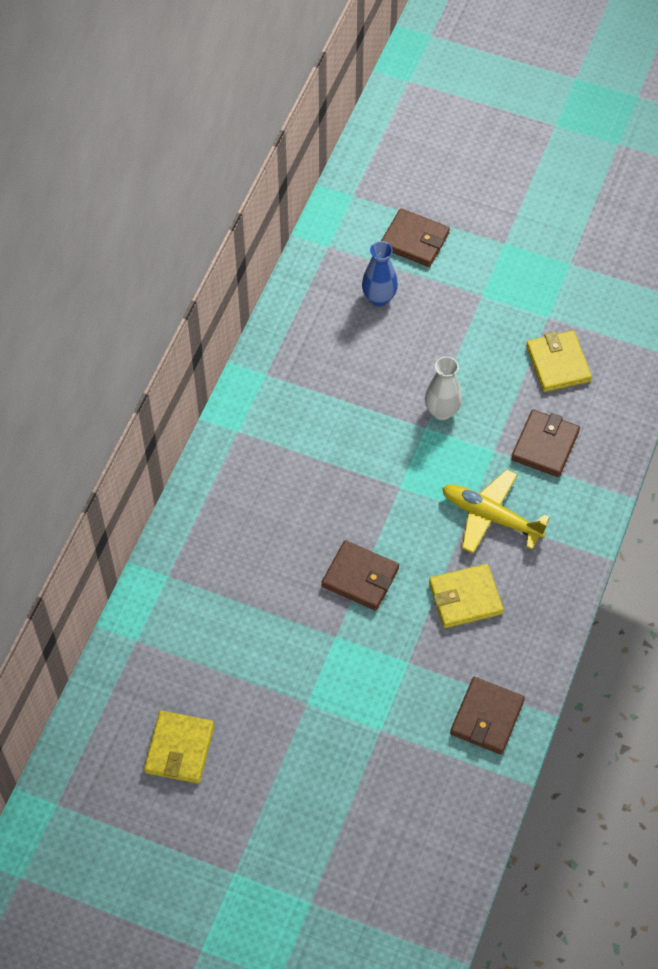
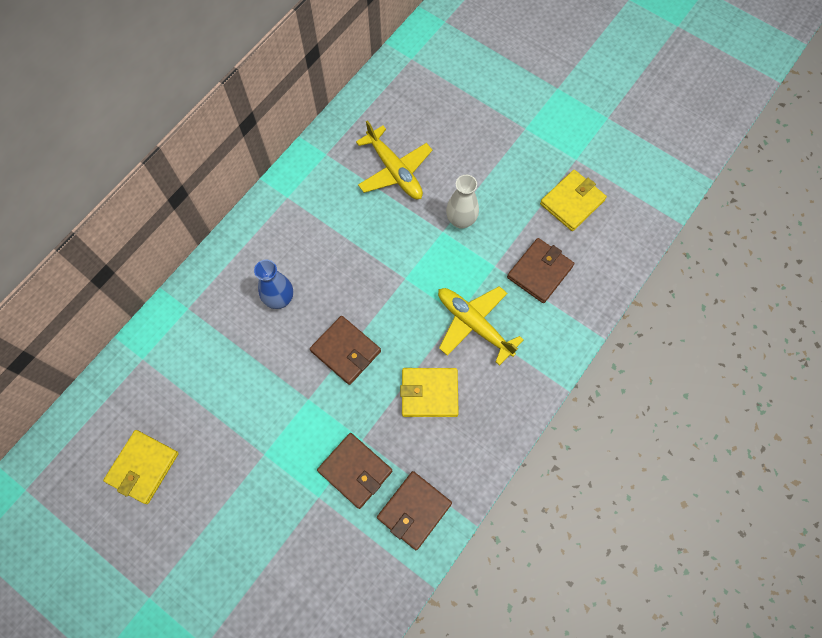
camera: 15 degrees right, 10 degrees up
blue vase [362,241,398,306] -> blue vase moved to [254,260,293,309]
brown wallet [381,208,450,267] -> brown wallet moved to [317,433,392,509]
yellow wallet [526,331,592,392] -> yellow wallet turned 45 degrees clockwise [540,170,607,231]
none -> yellow plane [356,120,432,199]

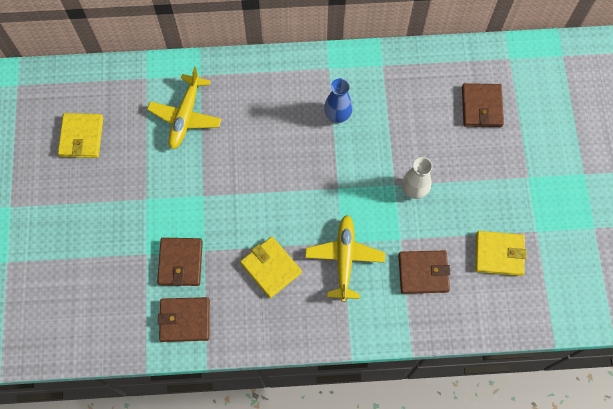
camera: 50 degrees right, 0 degrees up
yellow wallet [103,430,179,504] -> yellow wallet turned 75 degrees counterclockwise [58,113,103,158]
blue vase [254,260,293,309] -> blue vase moved to [324,78,353,123]
brown wallet [310,316,381,385] -> brown wallet moved to [462,83,504,127]
yellow plane [356,120,432,199] -> yellow plane moved to [147,67,222,149]

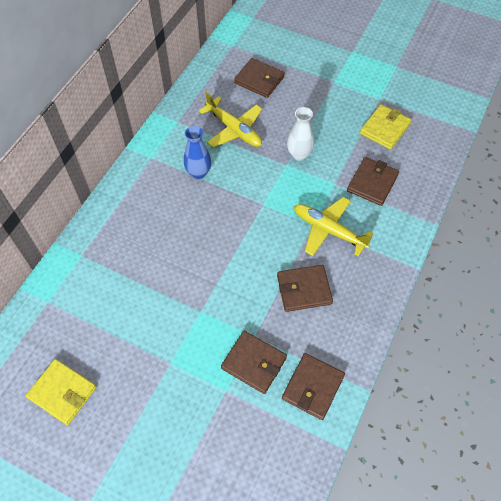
camera: 60 degrees left, 10 degrees down
yellow plane [147,67,222,149] -> yellow plane moved to [199,92,262,148]
yellow wallet [240,237,302,298] -> brown wallet [277,265,333,312]

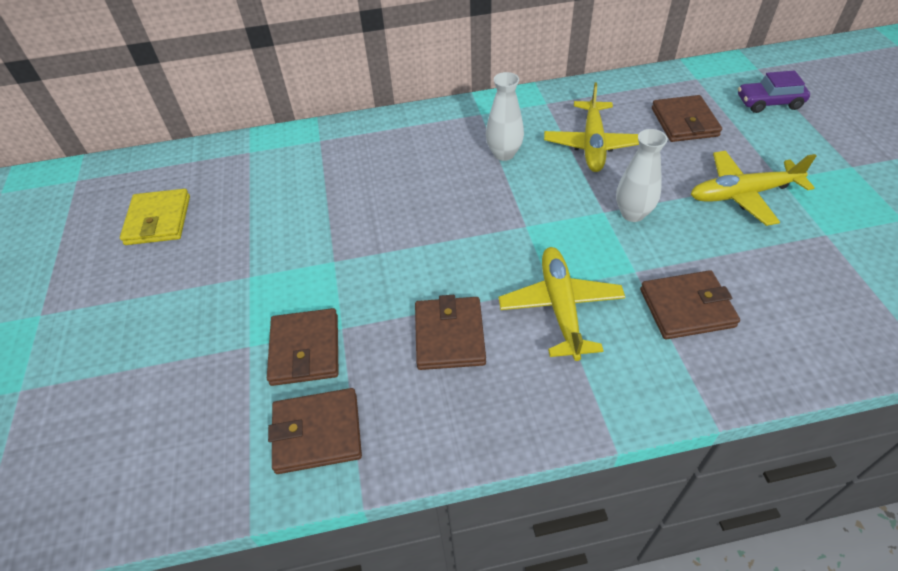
camera: 55 degrees right, 10 degrees down
blue vase [184,126,211,179] -> white vase [486,72,524,161]
brown wallet [277,265,333,312] -> brown wallet turned 45 degrees clockwise [415,295,486,370]
yellow wallet [360,104,412,150] -> none
none -> yellow plane [691,151,817,226]
none -> purple car [738,70,810,113]

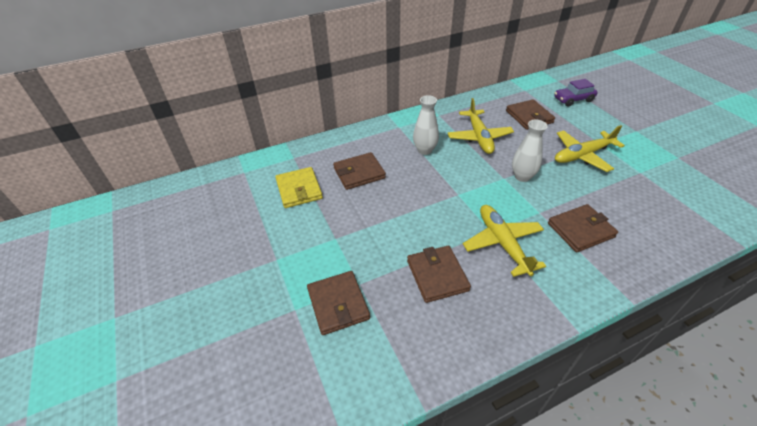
camera: 15 degrees left, 5 degrees down
yellow wallet [120,189,190,245] -> yellow wallet moved to [275,167,323,208]
brown wallet [268,388,362,474] -> brown wallet moved to [333,152,386,190]

